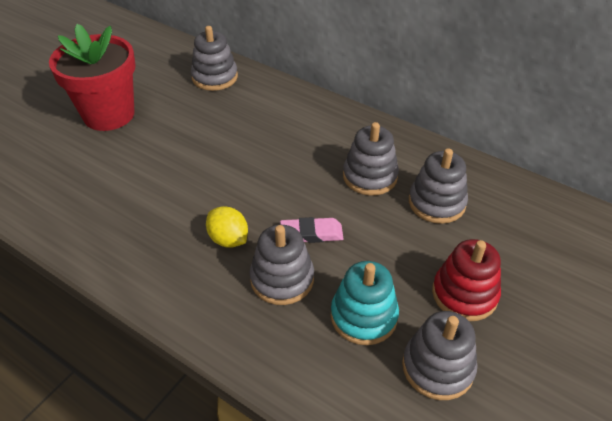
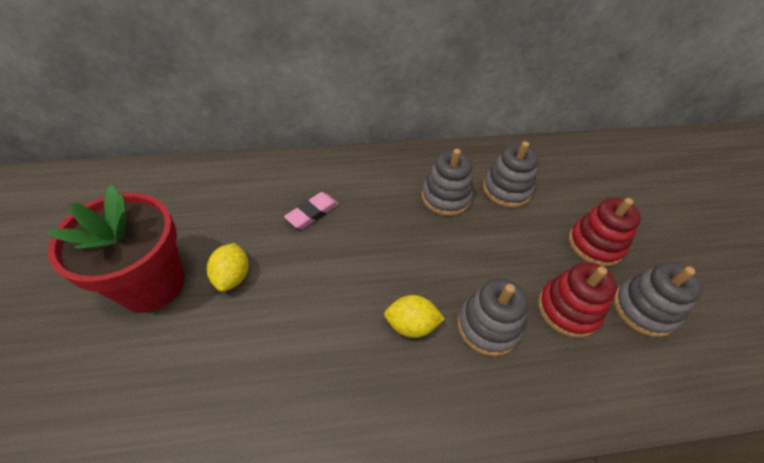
camera: 45 degrees left, 5 degrees up
grey stacking toy [191,26,238,91] -> none
pink eraser [280,217,343,243] -> pink eraser moved to [284,192,339,229]
turquoise stacking toy [331,261,399,345] -> red stacking toy [538,262,617,338]
none -> yellow lemon [207,243,249,292]

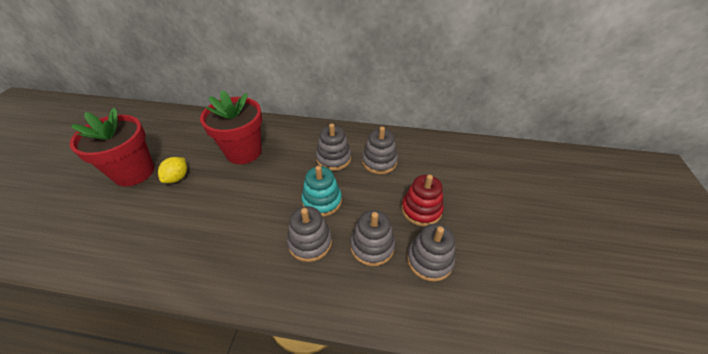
camera: 20 degrees right, 5 degrees down
pink eraser [284,192,339,229] -> red flower pot [200,90,262,164]
yellow lemon [384,295,445,338] -> none
red stacking toy [538,262,617,338] -> grey stacking toy [350,210,395,266]
none -> turquoise stacking toy [301,166,342,217]

